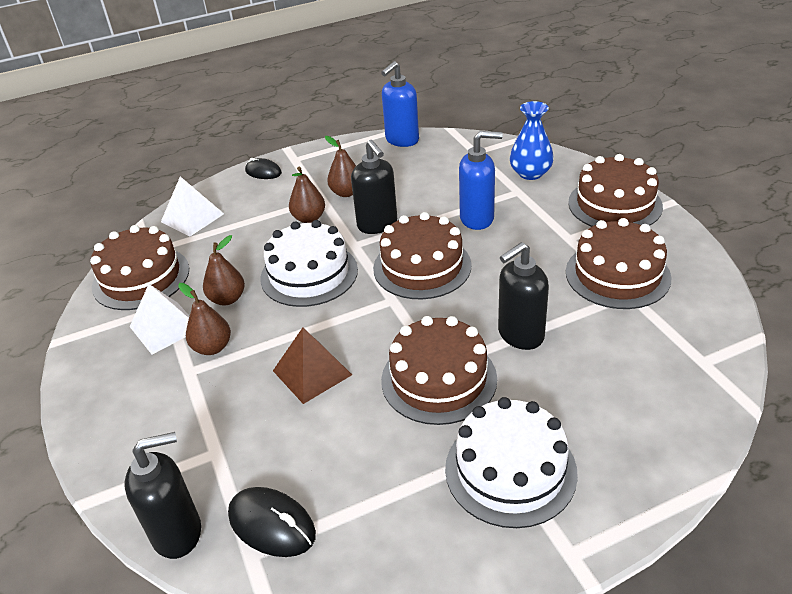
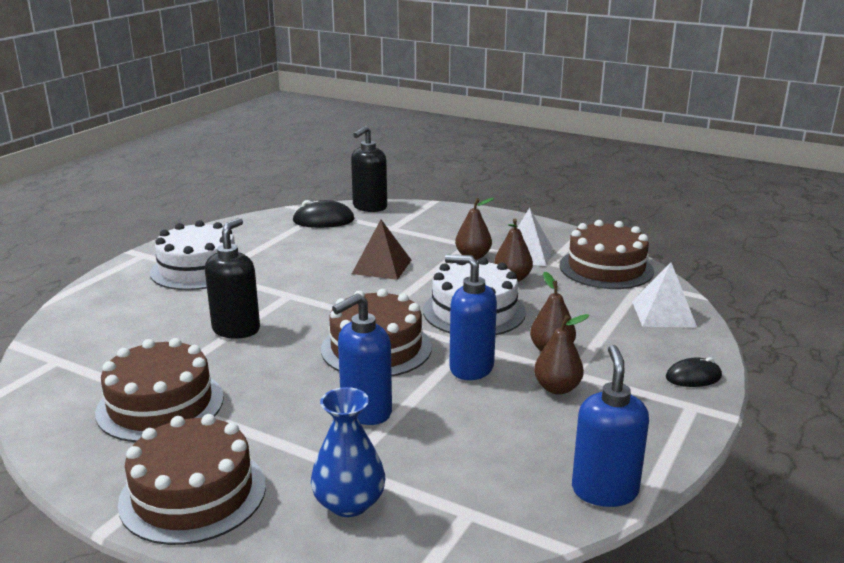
camera: 140 degrees right, 15 degrees down
black soap dispenser [351,140,397,234] -> blue soap dispenser [445,255,497,380]
brown cake [381,316,497,425] -> none

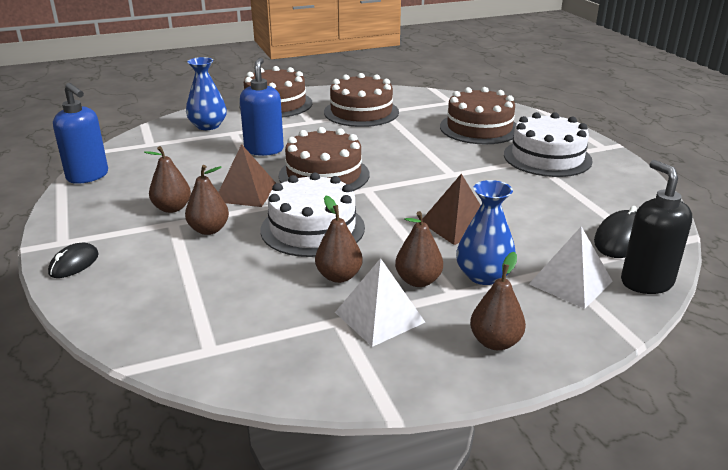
camera: 130 degrees right, 5 degrees up
black soap dispenser [205,218,260,339] -> none
blue soap dispenser [445,255,497,380] -> brown pyramid [218,144,276,207]
brown cake [560,220,654,289] -> brown cake moved to [440,87,516,144]
white pyramid [632,262,697,327] -> white pyramid moved to [529,226,613,309]
none -> blue vase [456,180,516,285]
none -> brown pear [470,252,526,350]

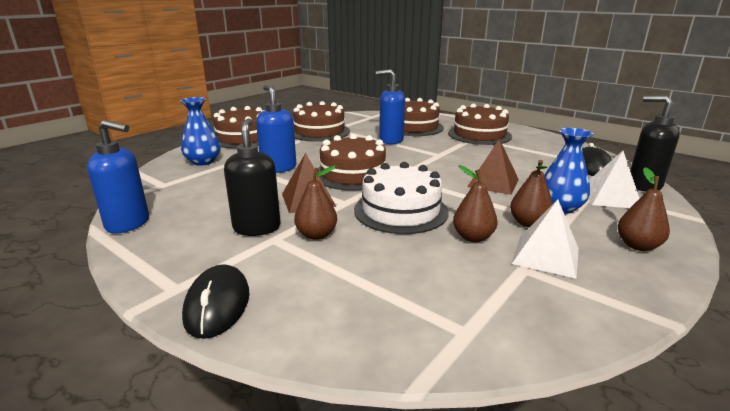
camera: 30 degrees left, 5 degrees down
black mouse [48,243,99,278] -> black mouse [182,264,250,339], size x1.51
brown pear [144,146,191,213] -> black soap dispenser [224,118,281,236]
white cake [504,112,593,177] -> brown cake [448,104,512,145]
none -> blue soap dispenser [376,69,405,144]

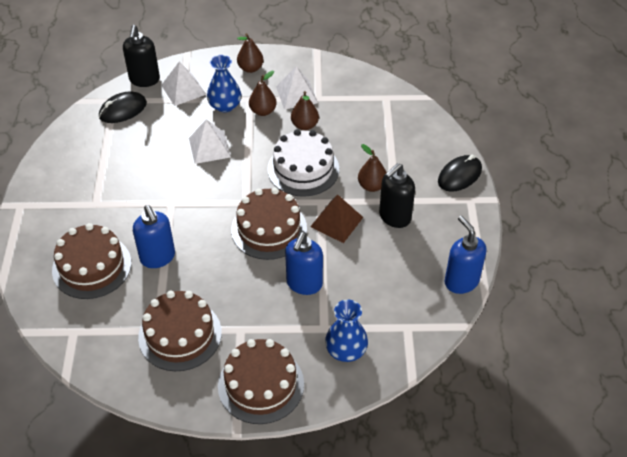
camera: 130 degrees left, 25 degrees up
brown cake [448,104,512,145] -> none
brown pyramid [467,139,519,195] -> white pyramid [189,120,231,164]

